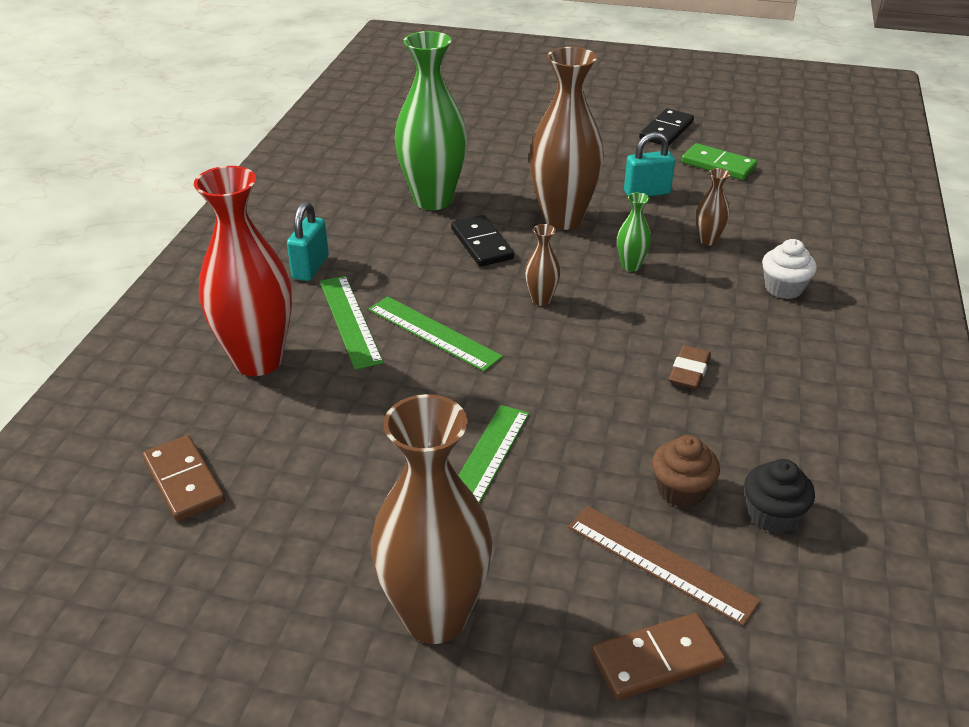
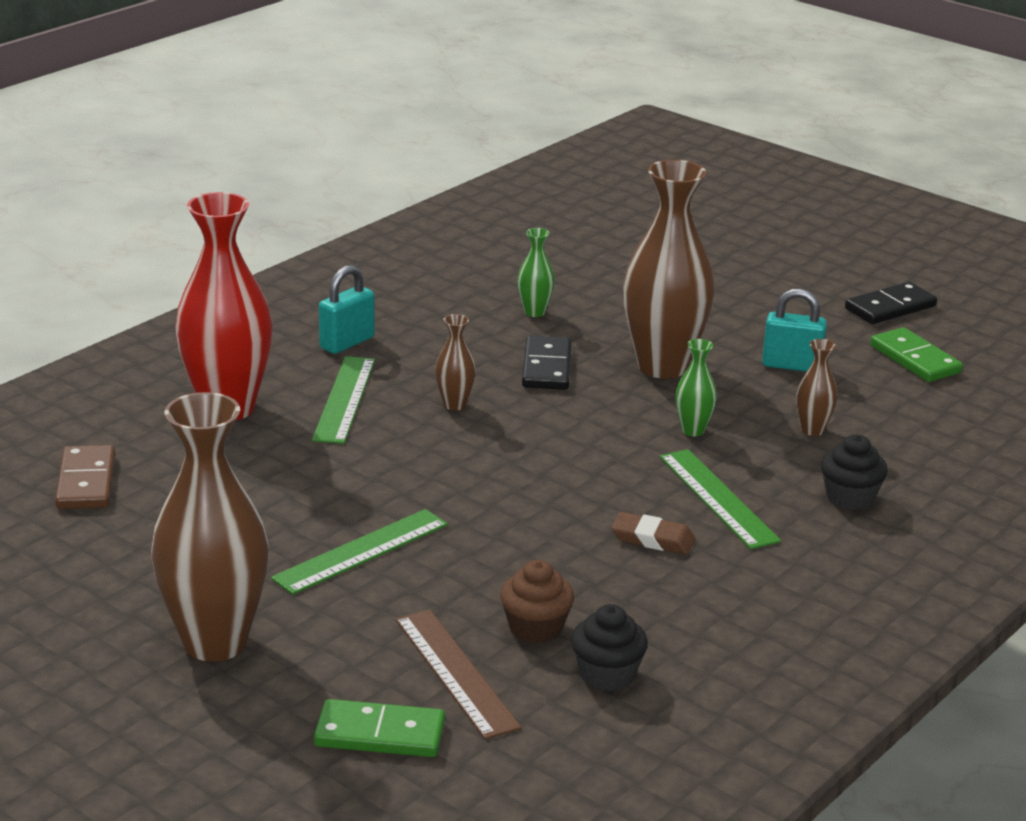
camera: 25 degrees right, 10 degrees down
green ruler [369,296,503,372] -> green ruler moved to [660,449,781,549]
green vase [395,31,467,210] -> green vase [517,228,555,317], size x0.43
brown vase [525,224,560,306] -> brown vase moved to [435,314,476,411]
brown domino [591,613,725,700] -> green domino [314,699,445,757]
brown eraser [669,345,711,389] -> brown eraser turned 60 degrees clockwise [612,512,695,554]
white cupcake [762,239,817,299] -> black cupcake [821,435,888,510]

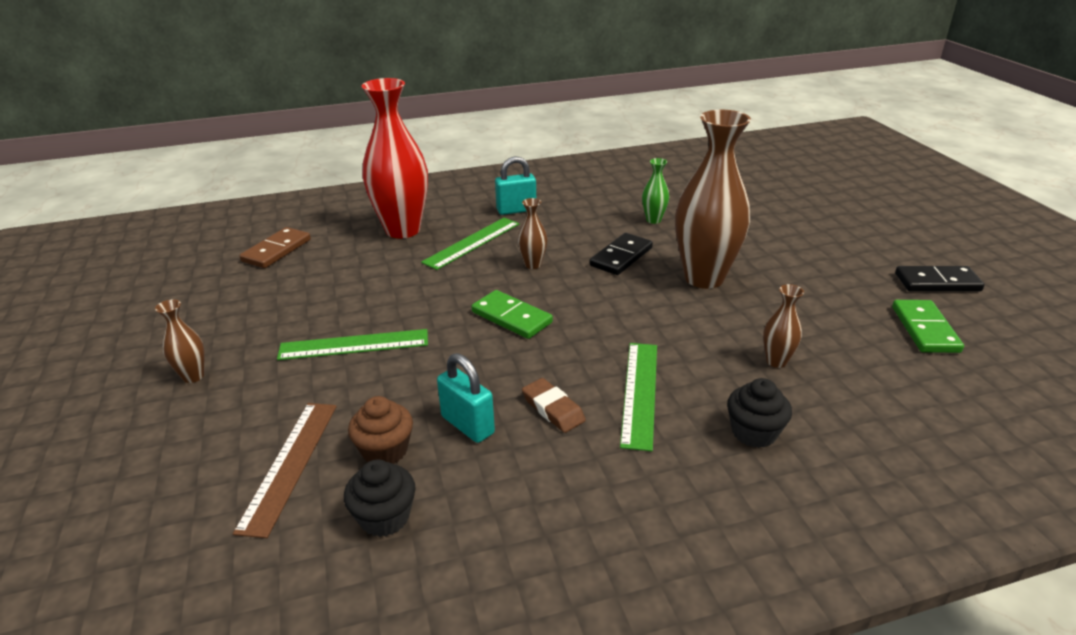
camera: 35 degrees right, 5 degrees up
brown vase [151,392,269,662] -> brown vase [155,300,205,383], size x0.43
green domino [314,699,445,757] -> green domino moved to [471,290,553,339]
green vase [675,339,717,436] -> none
turquoise padlock [762,288,827,372] -> turquoise padlock moved to [437,353,495,443]

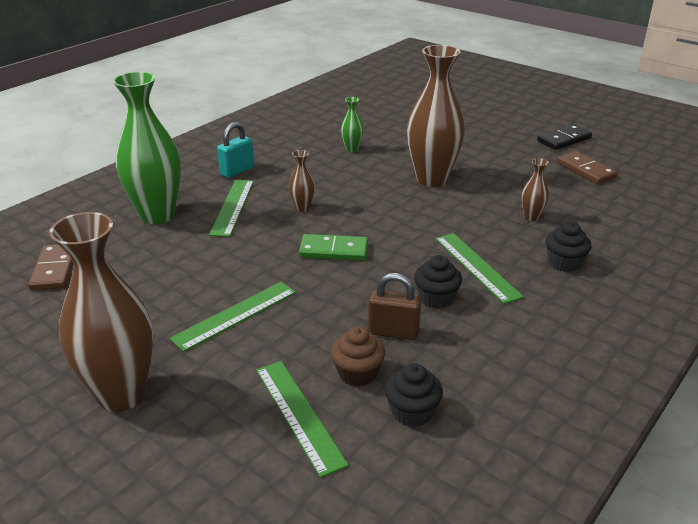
camera: 35 degrees left, 0 degrees up
brown vase [155,300,205,383] -> brown vase [49,212,153,412], size x2.30
brown ruler [233,403,337,538] -> green ruler [256,361,349,478]
red vase [362,78,428,239] -> green vase [113,72,181,224]
turquoise padlock [437,353,495,443] -> brown padlock [368,273,421,340]
brown eraser [522,378,586,433] -> black cupcake [414,255,462,309]
black domino [589,233,653,275] -> none
green domino [892,300,964,353] -> brown domino [557,151,618,184]

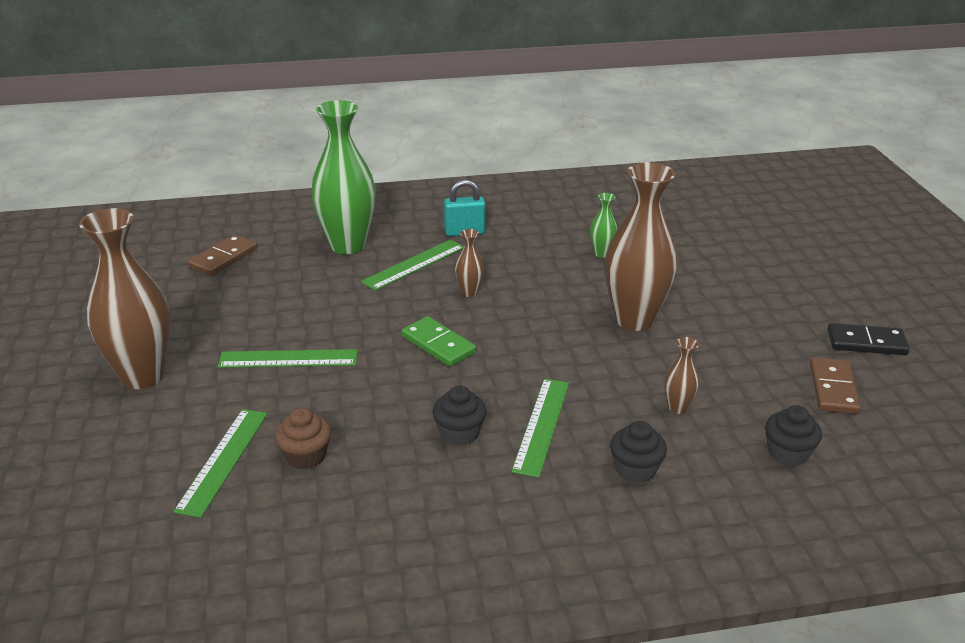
camera: 40 degrees right, 0 degrees up
brown padlock [368,273,421,340] -> none
black cupcake [385,363,443,427] -> black cupcake moved to [765,405,822,466]

